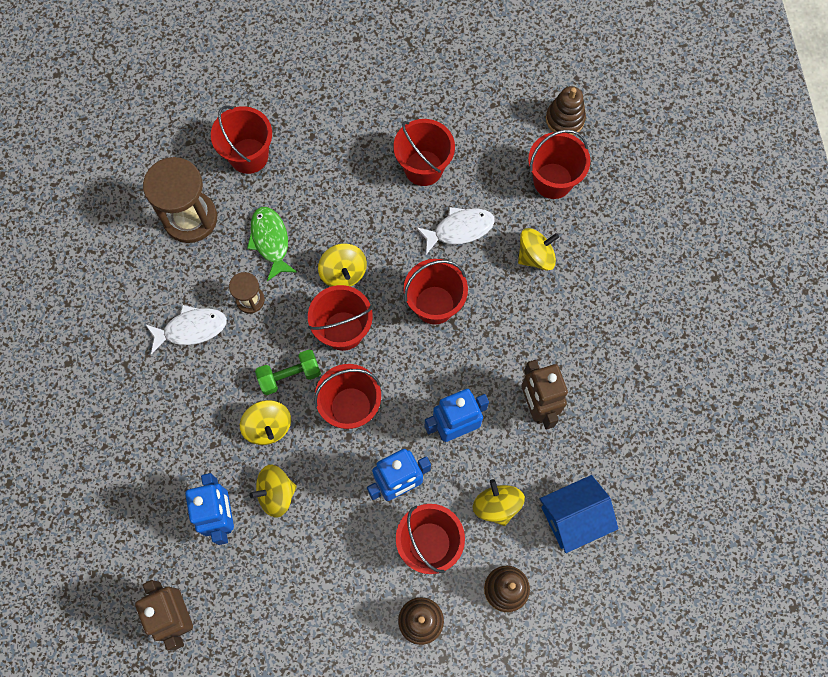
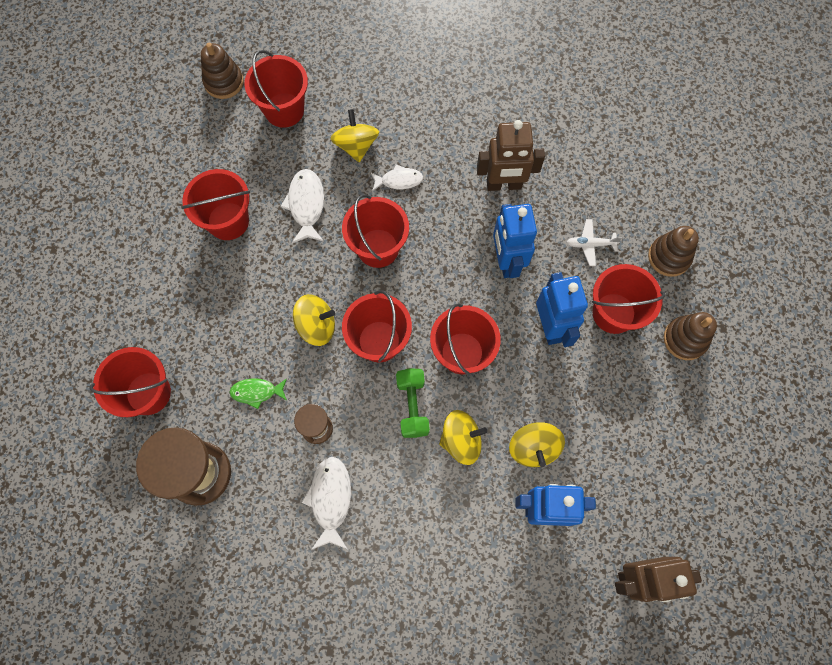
camera: 75 degrees left, 0 degrees up
green fish [247,207,297,281] -> green fish [230,378,287,409], size x0.66
yellow spinning top [473,479,525,526] -> white plane [567,219,622,266]
blue house [540,475,618,553] -> none
none -> white fish [370,164,423,191]

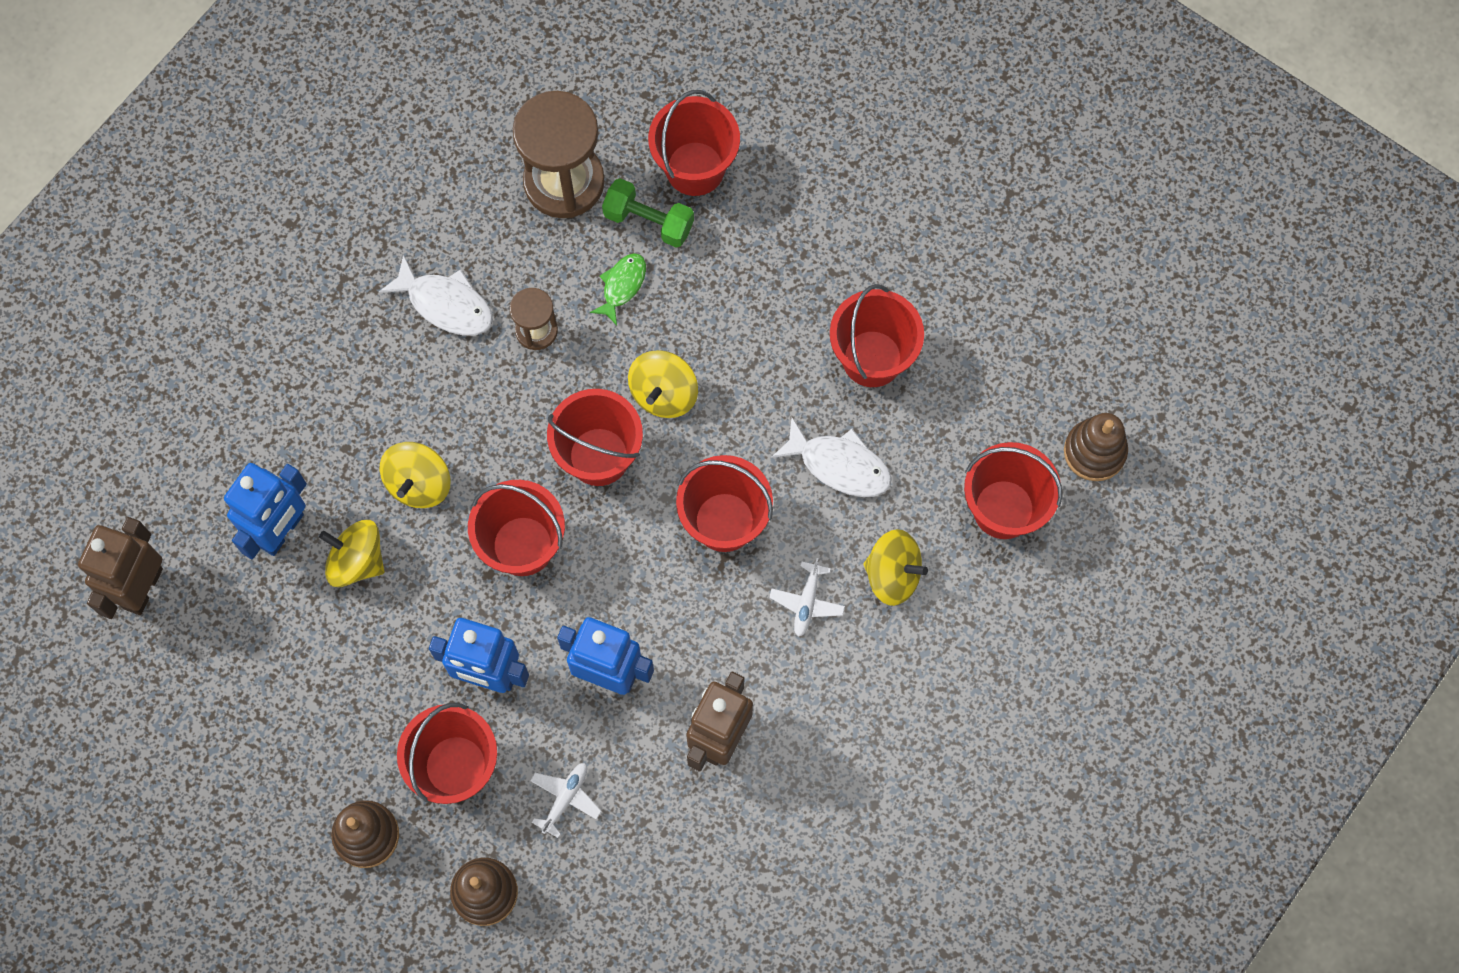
camera: 120 degrees right, 0 degrees up
white fish [370,164,423,191] -> white plane [769,558,845,637]
green dumbbell [396,368,430,438] -> green dumbbell moved to [602,178,694,248]

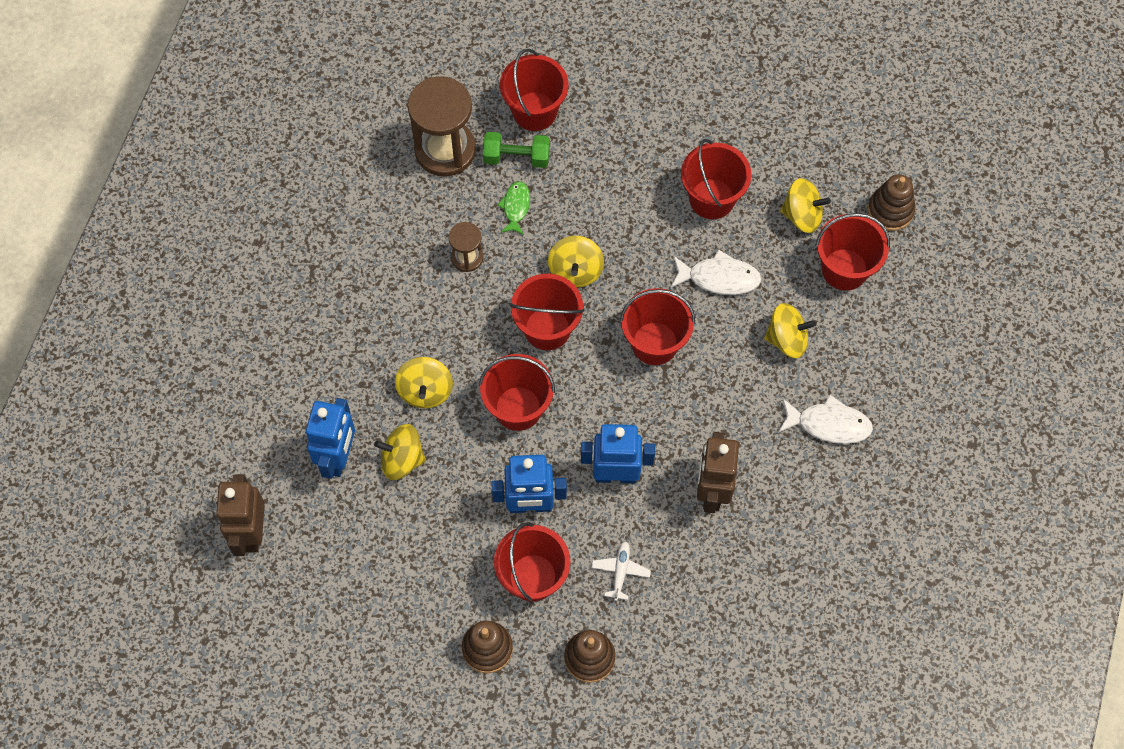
camera: 20 degrees left, 5 degrees down
white fish [379,254,493,336] -> white fish moved to [778,395,873,444]
white plane [769,558,845,637] -> none
none -> yellow spinning top [780,178,831,233]

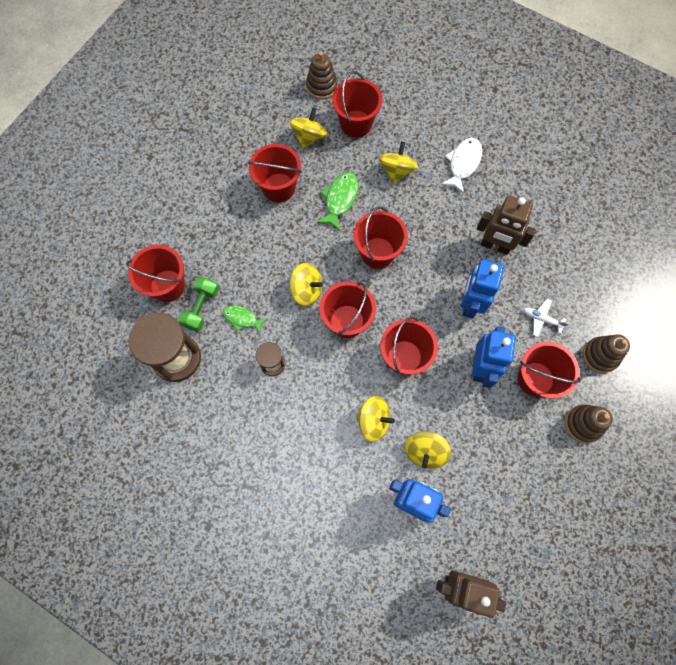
camera: 75 degrees left, 5 degrees up
white fish [670,250,762,295] -> green fish [316,172,358,231]

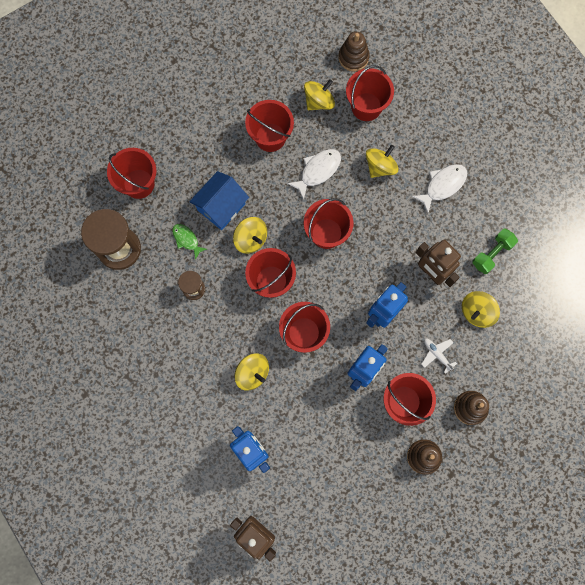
camera: 25 degrees right, 5 degrees up
green dumbbell [178,277,219,332] -> green dumbbell moved to [472,228,518,274]
green fish [316,172,358,231] -> white fish [287,149,341,200]
yellow spinning top [405,431,451,469] -> yellow spinning top moved to [462,291,500,328]
none -> blue house [189,171,249,230]

